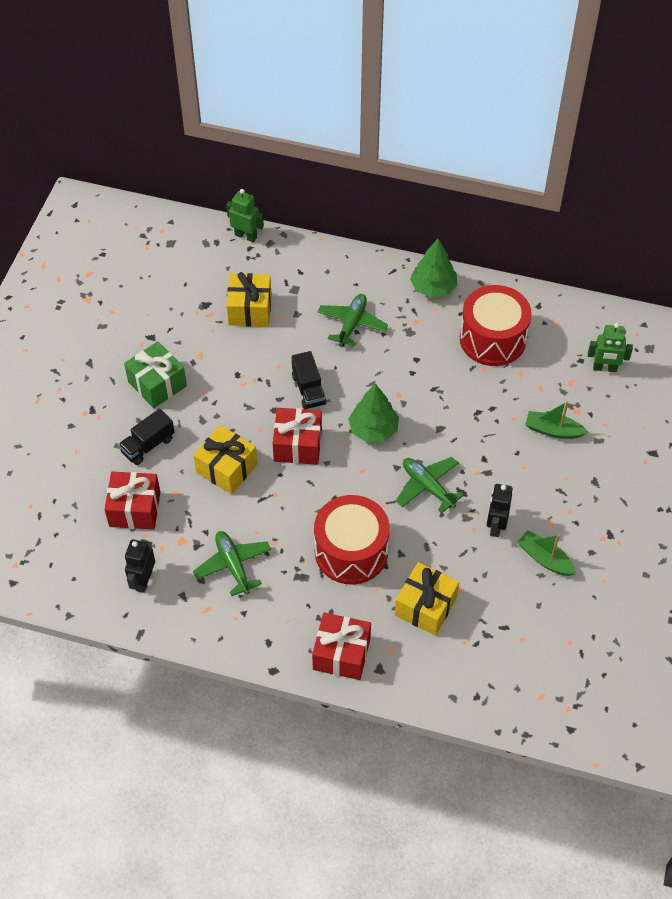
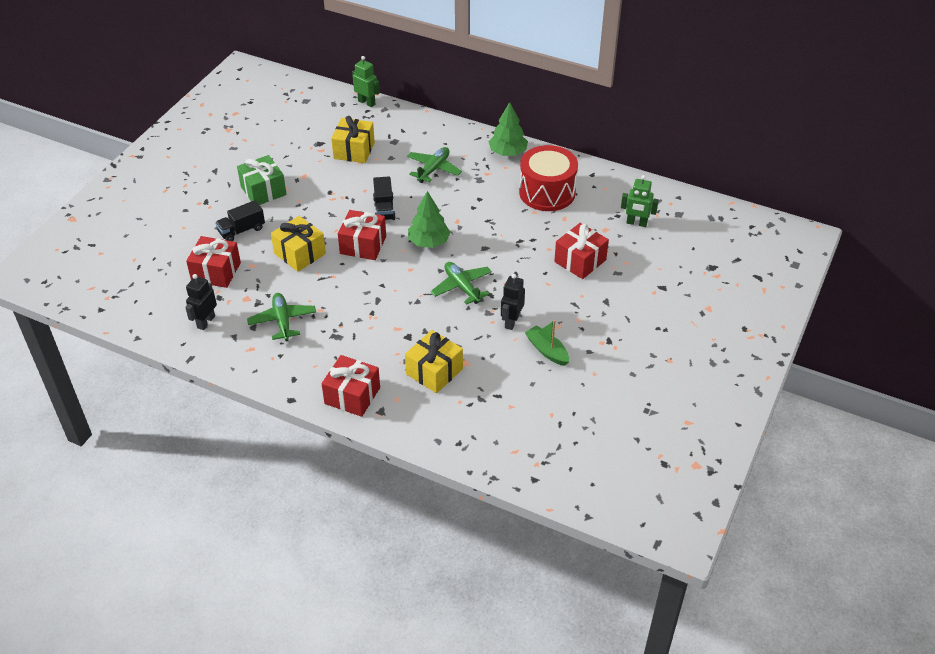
camera: 10 degrees right, 10 degrees down
red drum [314,495,390,585] -> none
green boat [525,401,588,439] -> red gift [554,223,609,279]

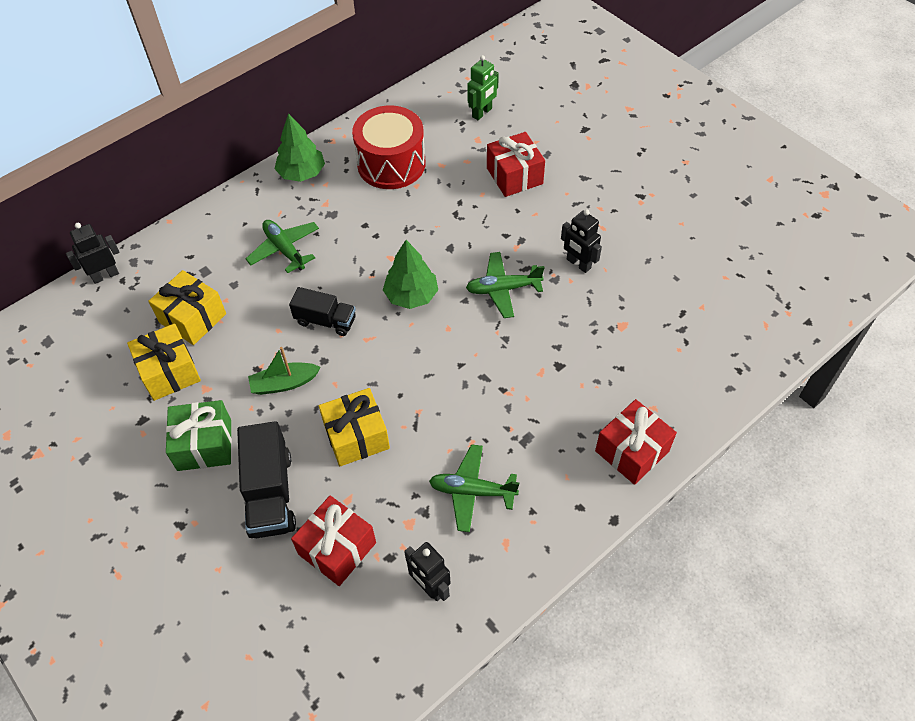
camera: 65 degrees left, 10 degrees up
black truck [215,200,265,241] -> black truck [237,421,296,538], size x1.53
red gift [338,210,386,260] -> none
green robot [352,56,380,107] -> black robot [66,223,120,284]
yellow gift [405,330,463,393] -> yellow gift moved to [127,323,201,401]
green boat [525,320,569,366] -> green boat moved to [248,347,321,395]

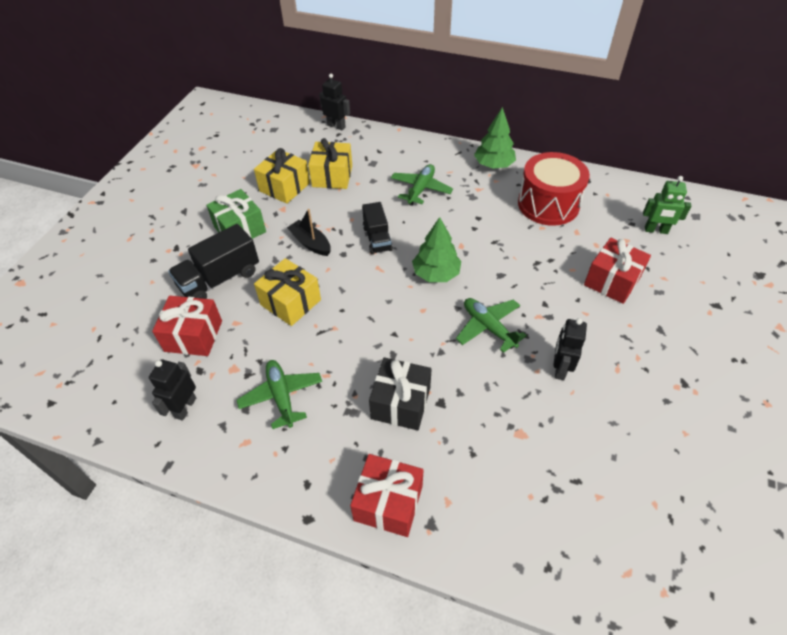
camera: 60 degrees right, 5 degrees down
green boat [248,347,321,395] -> black boat [287,209,331,256]
none -> black gift [369,357,432,430]

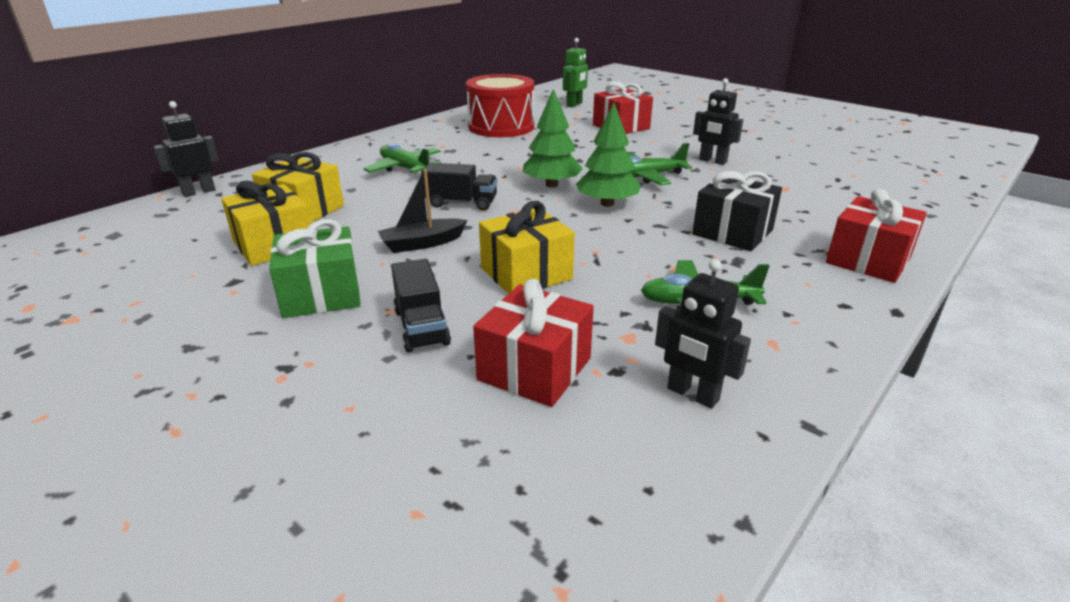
camera: 70 degrees left, 20 degrees down
black truck [168,224,259,299] -> black truck [391,259,451,352], size x0.65
green tree [474,107,516,169] -> green tree moved to [576,103,641,207]

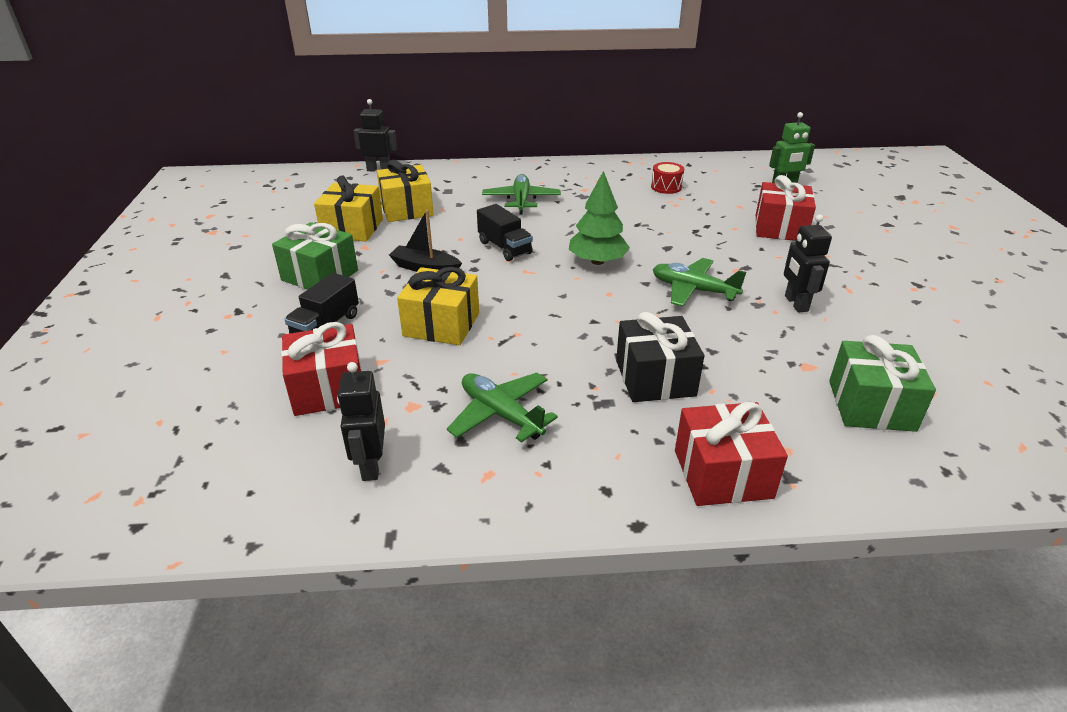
camera: 45 degrees right, 5 degrees up
red drum [466,74,534,137] -> red drum [651,162,684,194], size x0.44
green tree [576,103,641,207] -> none
none -> green gift [829,335,936,432]

